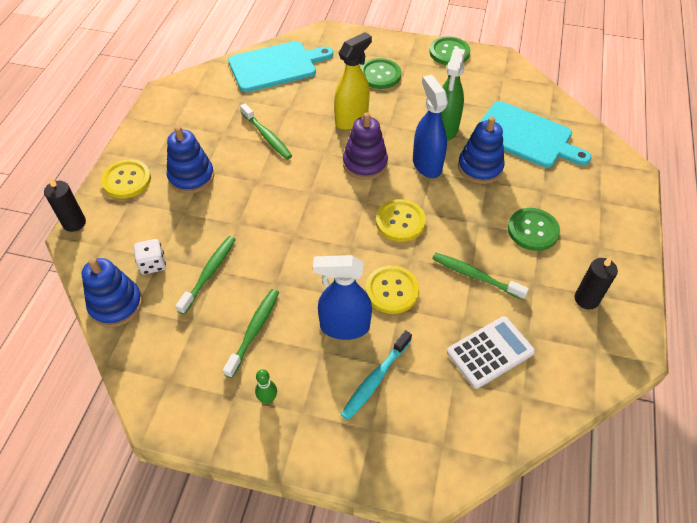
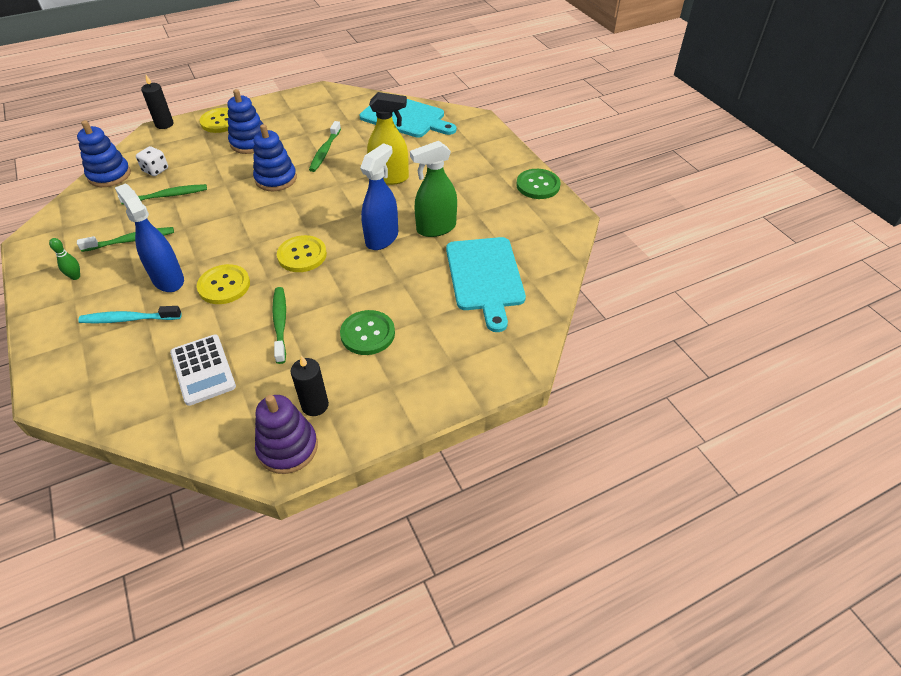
camera: 50 degrees right, 5 degrees down
purple stacking toy [343,113,388,180] -> purple stacking toy moved to [255,395,318,474]
green button [360,58,401,89] -> none
white calculator [447,316,535,389] -> white calculator turned 45 degrees clockwise [170,334,236,406]
blue stacking toy [458,116,505,184] -> blue stacking toy moved to [253,124,297,191]

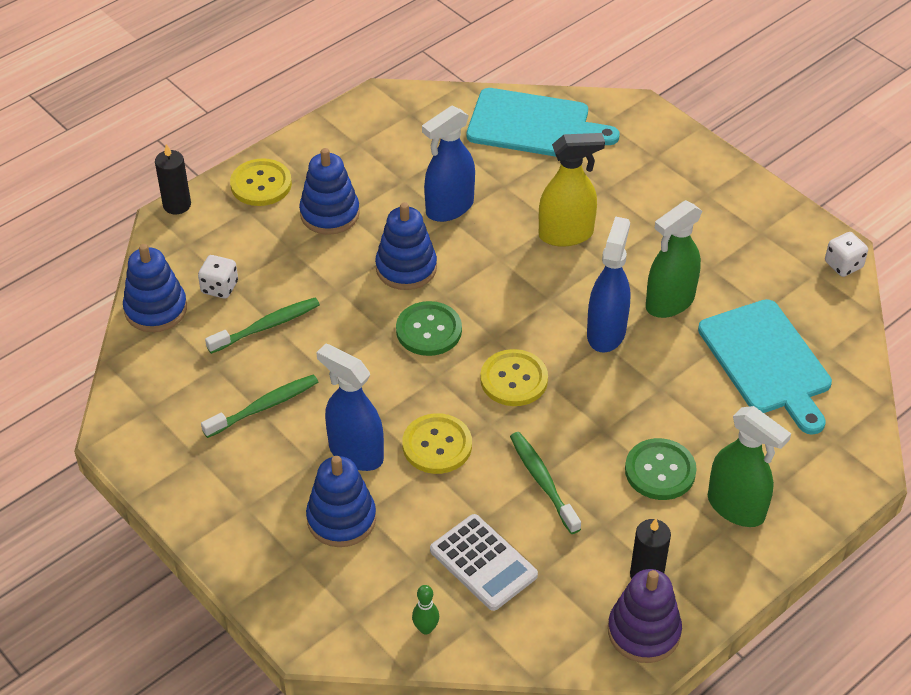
camera: 15 degrees left, 0 degrees up
green bowling pin [49,238,80,280] -> green bowling pin moved to [412,585,439,634]
turquoise toothbrush [78,306,182,323] -> blue stacking toy [306,456,376,547]
green toothbrush [309,121,341,172] -> blue spray bottle [422,106,475,222]
green button [516,169,561,199] -> green button moved to [396,301,462,356]
none -> green spray bottle [708,406,791,527]
none -> white dice [825,232,868,277]

